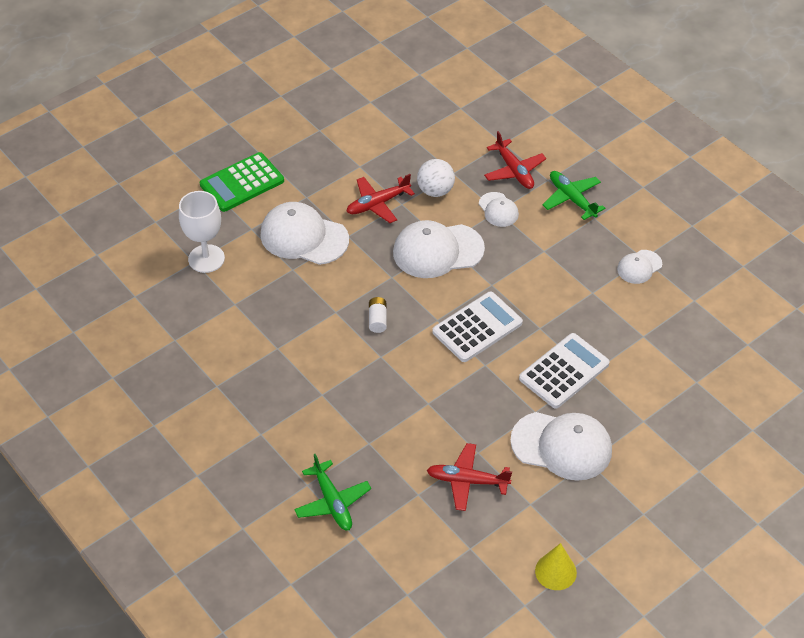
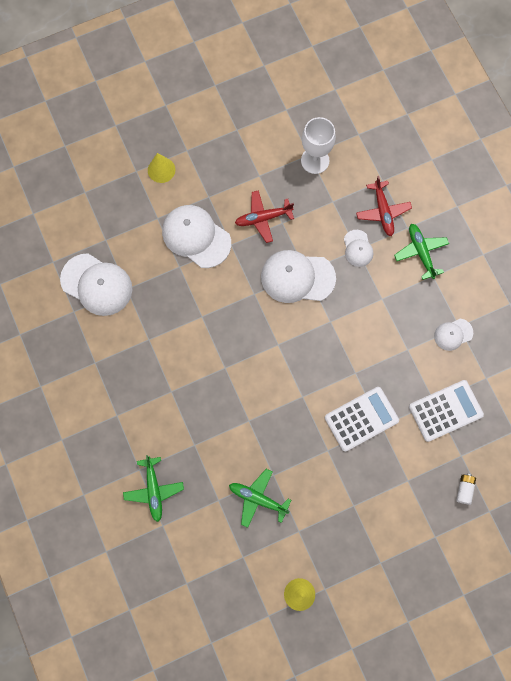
camera: 15 degrees right, 25 degrees up
white goblet [179,191,225,273] -> white goblet moved to [301,117,336,174]
green calculator [200,152,284,212] -> yellow cone [148,153,175,183]
white battery [369,297,387,333] -> white battery moved to [456,474,476,505]
white ball [417,159,455,197] -> none
red plane [427,443,512,511] -> green plane [229,469,291,528]
white calculator [432,292,523,362] -> white calculator moved to [409,380,484,442]
white cap [510,412,612,481] -> white cap moved to [60,253,132,316]

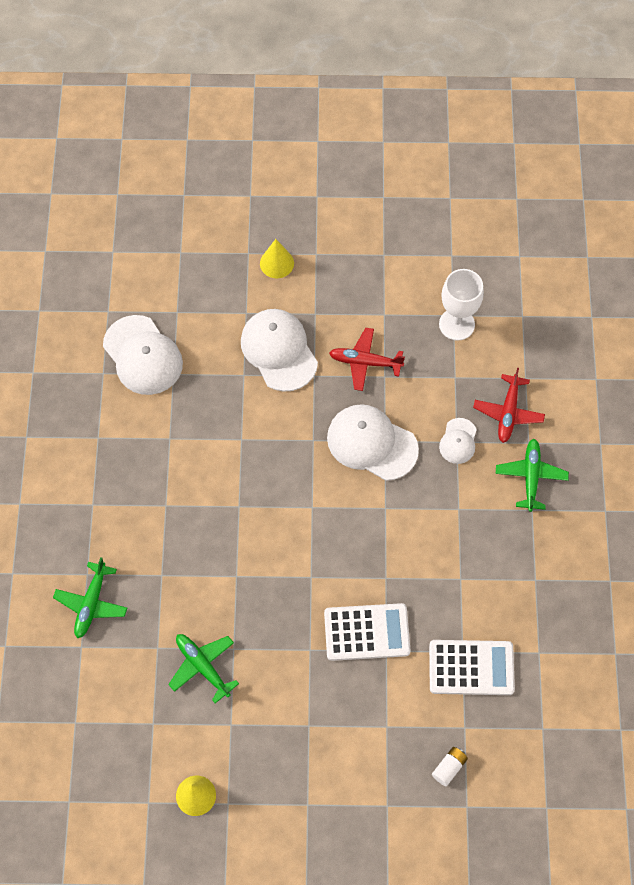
camera: 25 degrees right, 10 degrees down
white cap [434,319,473,351] -> none

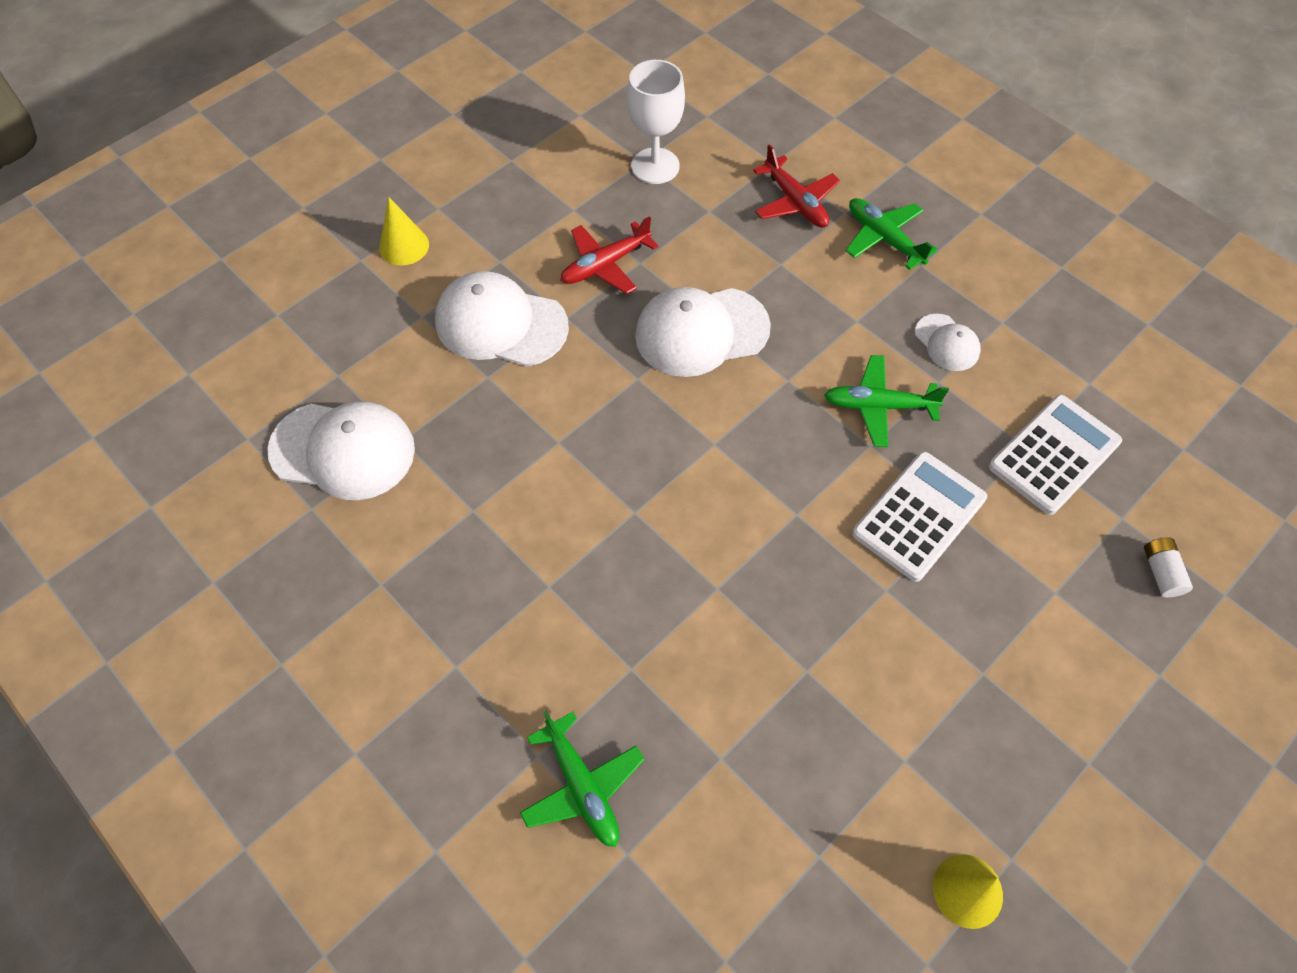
camera: 45 degrees left, 5 degrees down
green plane [168,634,239,703] -> green plane moved to [824,355,949,447]
white cap [439,418,477,464] -> white cap moved to [915,314,981,371]

